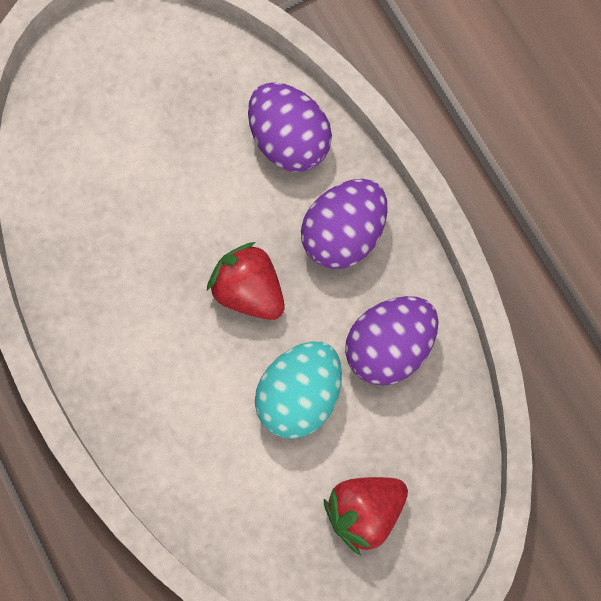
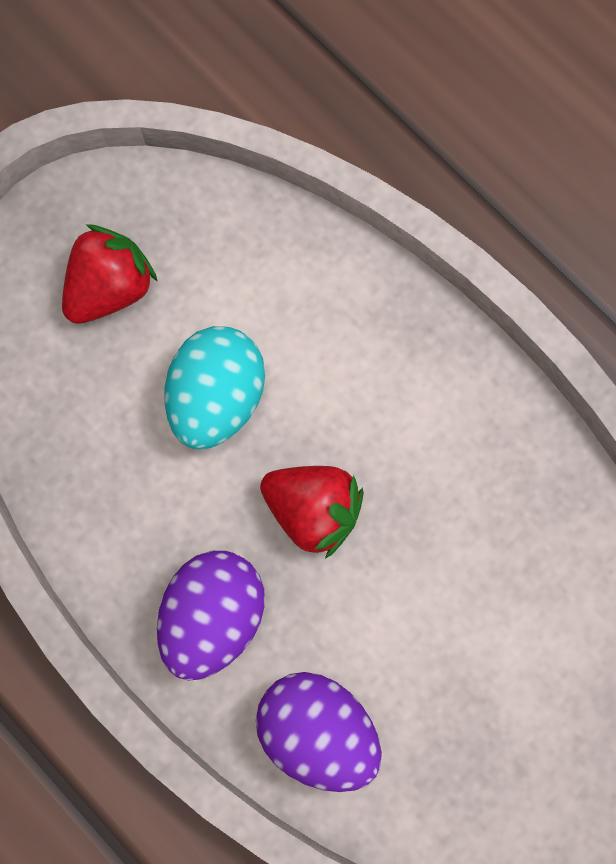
camera: 165 degrees right, 5 degrees up
purple egg [345,296,439,385] -> none

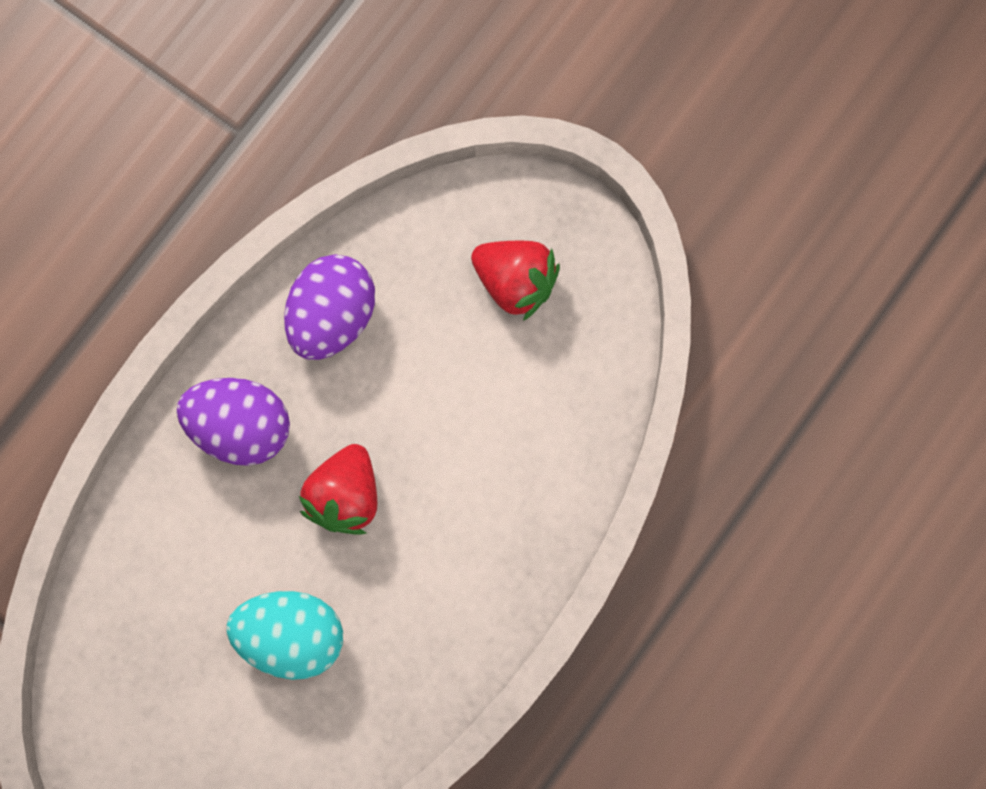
camera: 80 degrees right, 0 degrees up
turquoise egg [164,326,265,450] -> turquoise egg moved to [227,591,343,680]
purple egg [256,672,382,792] -> purple egg moved to [284,254,375,360]

